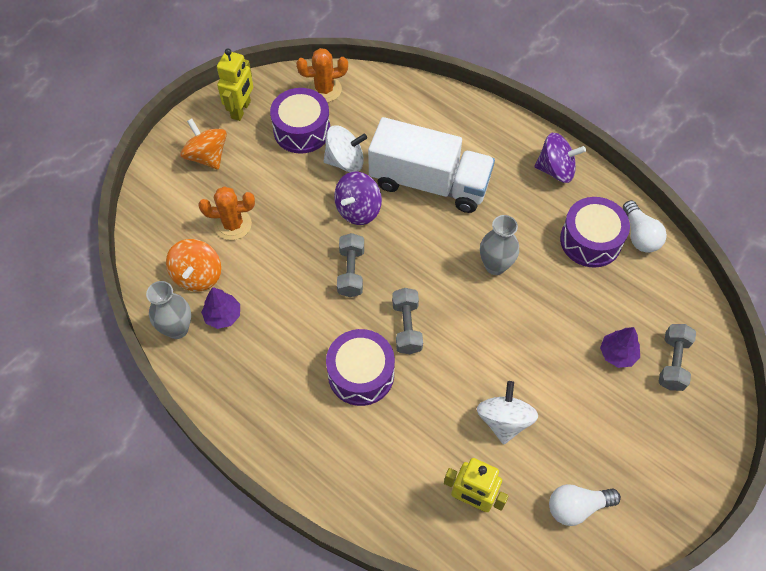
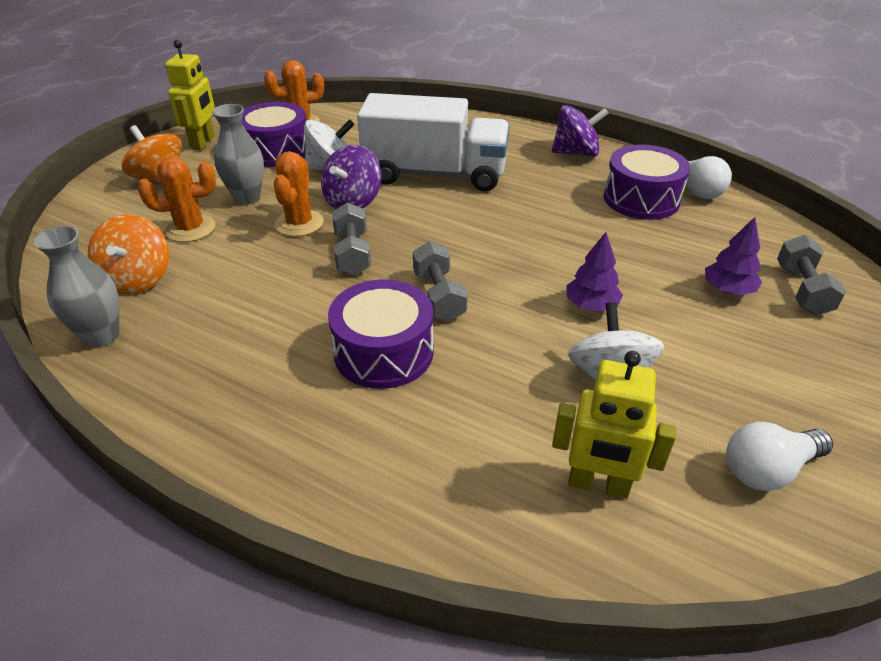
camera: 10 degrees left, 20 degrees down
purple tree [201,287,240,329] -> purple tree moved to [566,232,623,312]
grey vase [480,215,519,275] -> grey vase moved to [212,104,264,205]
none -> orange cactus [274,151,324,237]

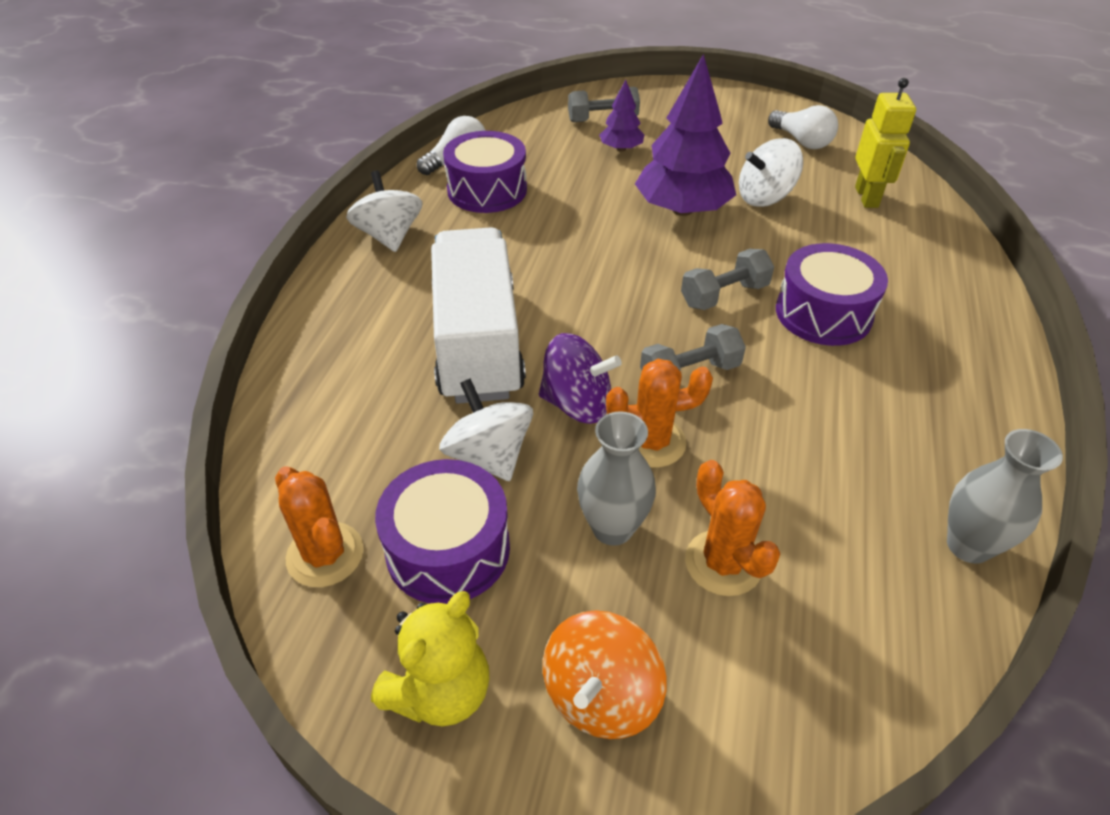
camera: 105 degrees left, 5 degrees up
orange spinning top [88,214,169,294] -> none
yellow robot [165,40,215,150] -> yellow teddy bear [371,591,489,726]
purple spinning top [552,105,609,157] -> white spinning top [346,171,423,252]
purple tree [566,232,623,312] -> purple tree [635,54,736,216], size x1.98

